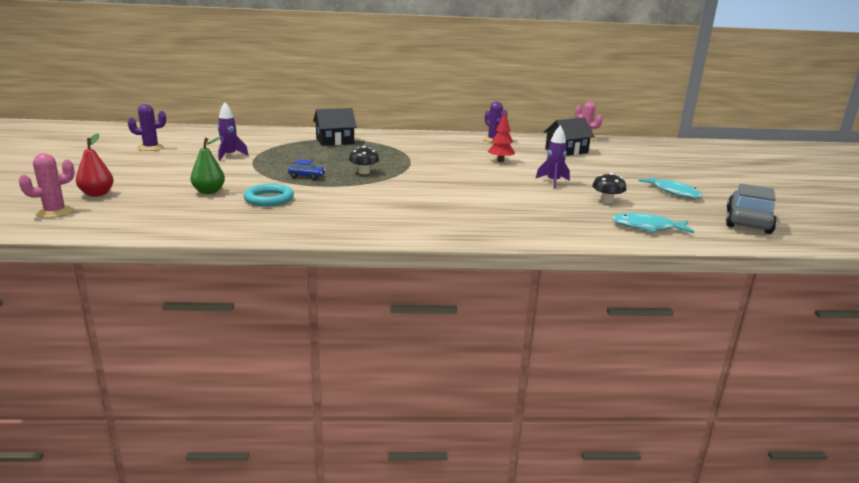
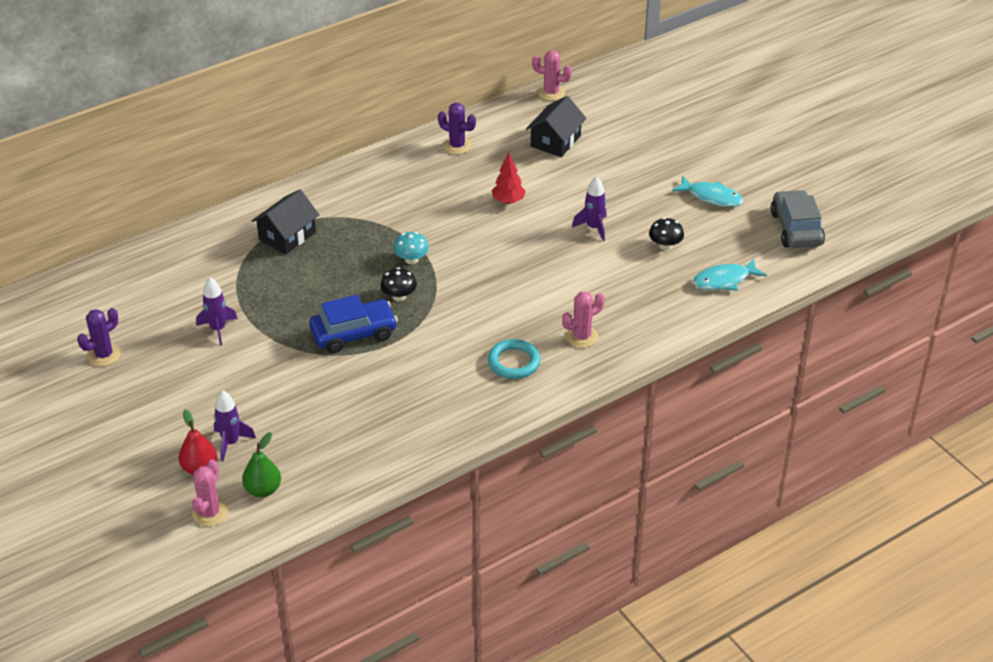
camera: 30 degrees left, 20 degrees up
green pear [190,136,225,194] -> green pear moved to [242,432,281,497]
turquoise ring [244,184,294,206] -> turquoise ring moved to [488,339,541,379]
blue car [288,159,326,180] -> blue car [309,295,398,353], size x2.02
none -> purple rocket [214,390,256,461]
none -> turquoise mushroom [394,232,429,264]
none -> pink cactus [562,291,605,348]

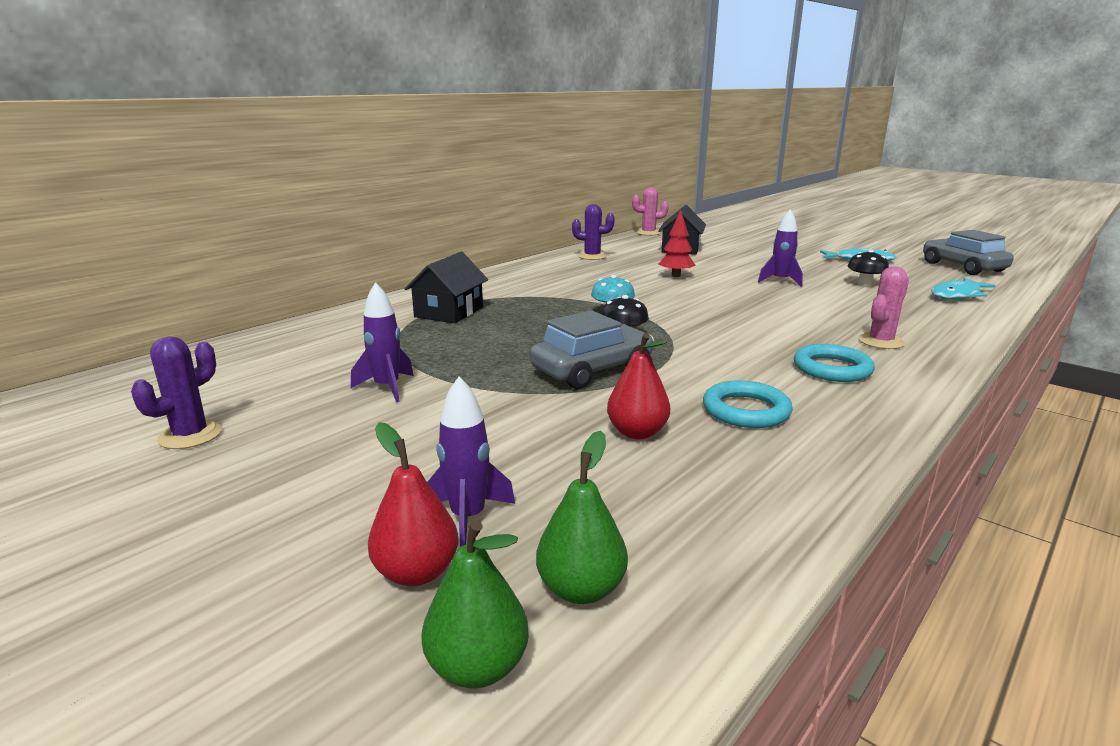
camera: 15 degrees left, 20 degrees down
pink cactus [192,459,228,527] -> green pear [421,520,529,688]
blue car [309,295,398,353] -> grey car [530,310,654,389]
none -> red pear [607,333,670,439]
none -> turquoise ring [703,380,793,428]

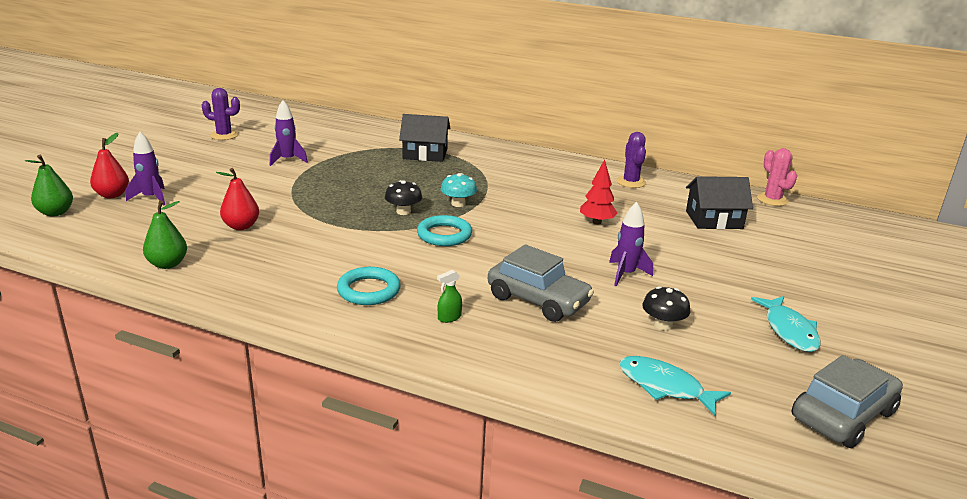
camera: 70 degrees right, 5 degrees up
grey car [530,310,654,389] -> grey car moved to [488,244,594,322]
green pear [536,430,628,604] -> green pear moved to [143,201,187,269]
turquoise ring [703,380,793,428] -> turquoise ring moved to [417,215,472,246]
pink cactus [858,266,909,349] -> green spray bottle [437,270,462,323]

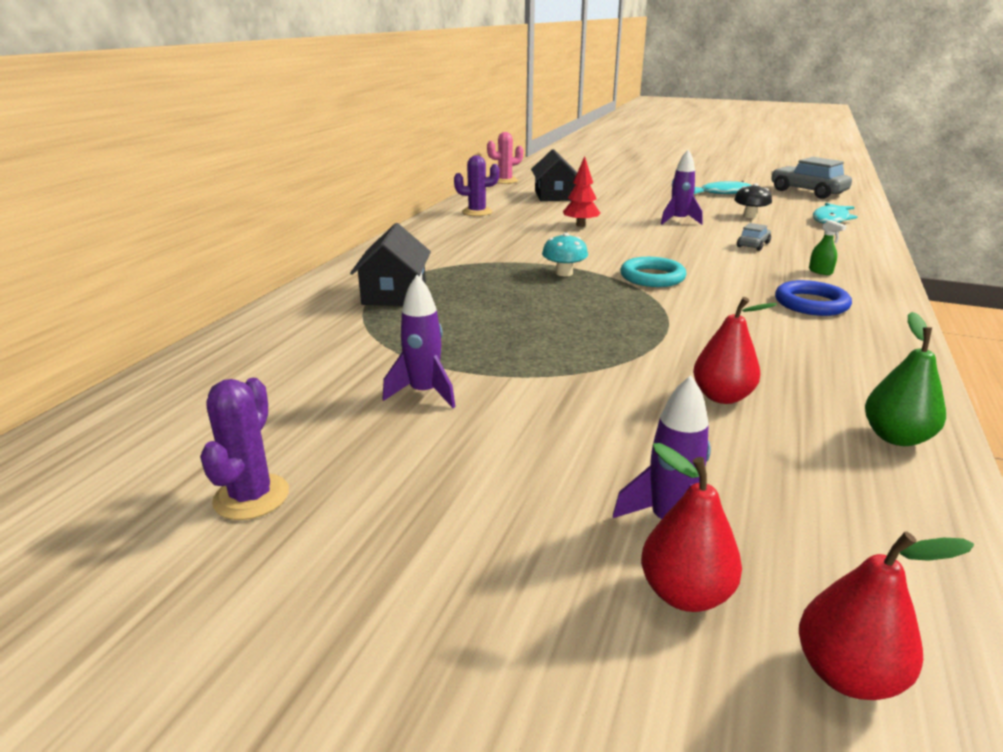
camera: 90 degrees left, 0 degrees up
green pear [25,155,73,216] -> red pear [799,532,974,700]
turquoise ring [337,267,401,305] -> blue ring [775,280,852,316]
black mushroom [385,180,422,215] -> none
grey car [488,244,594,322] -> grey car [737,223,771,251], size x0.49

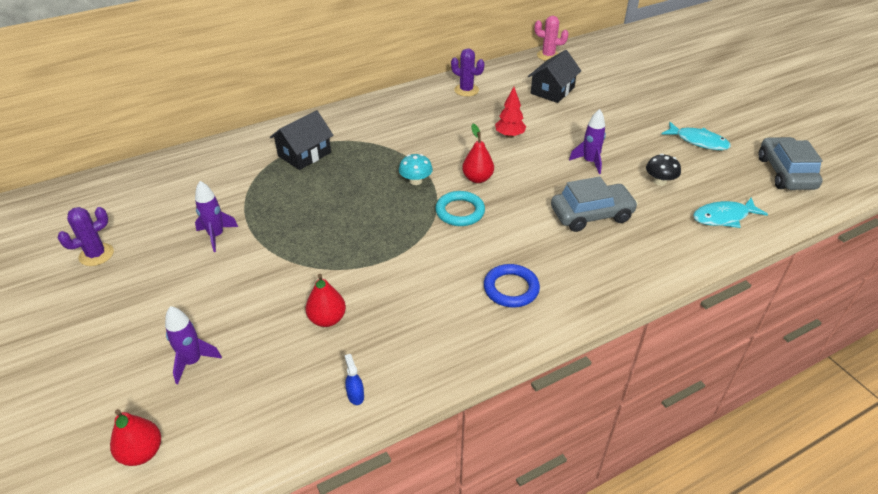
camera: 40 degrees right, 15 degrees up
red pear [641,443,742,612] -> red pear moved to [462,124,494,183]
grey car [737,223,771,251] -> grey car [551,177,638,232], size x2.02
green spray bottle [809,220,847,275] -> none
green pear [865,312,946,446] -> blue spray bottle [344,354,364,405]

